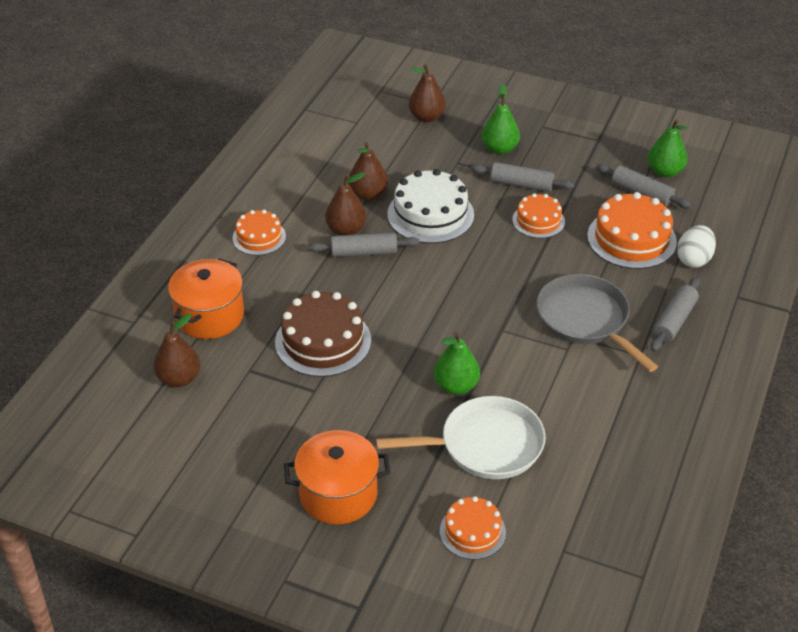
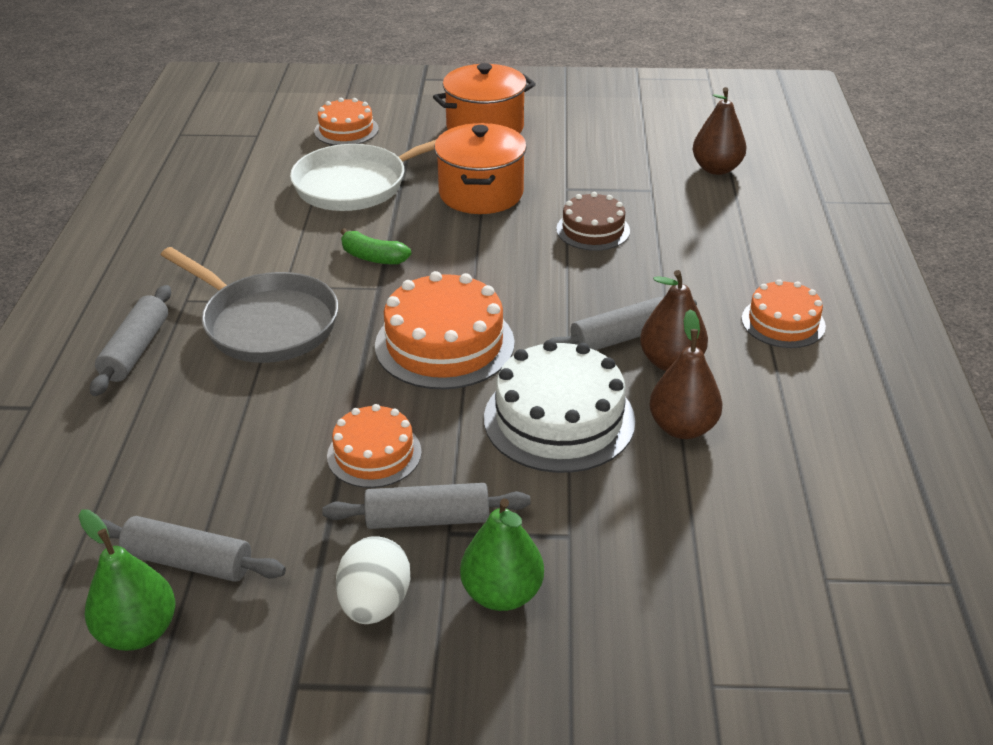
camera: 160 degrees right, 5 degrees down
orange pot [168,258,244,339] -> orange pot moved to [434,123,527,214]
brown cake [275,291,371,377] -> brown cake [556,192,630,251], size x0.60
brown pear [409,65,446,122] -> none
green pear [434,332,480,395] -> none
orange cake [587,192,677,269] -> orange cake moved to [375,271,515,389]
white egg [677,225,716,267] -> white egg moved to [336,536,410,624]
none -> green banana [340,228,411,265]

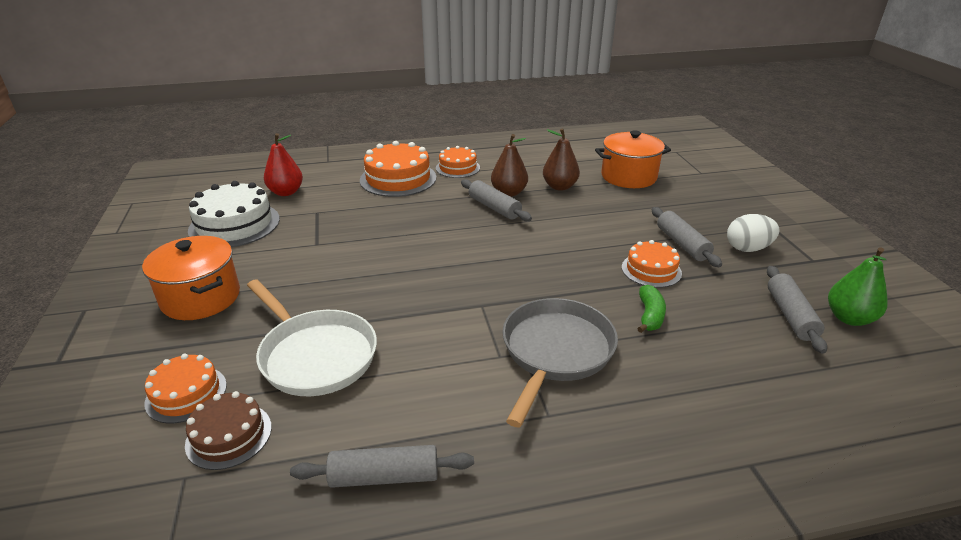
camera: 105 degrees left, 5 degrees down
grey rolling pin [90,285,171,396] -> grey rolling pin moved to [290,445,474,488]
green banana [340,228,411,265] -> green banana moved to [637,285,666,333]
orange cake [375,271,515,389] -> orange cake moved to [360,141,436,197]
orange pot [434,123,527,214] -> orange pot moved to [595,131,671,188]
green pear [460,499,544,611] -> none
white cake [484,340,635,473] -> white cake moved to [188,181,280,247]
brown cake [556,192,630,251] -> brown cake moved to [185,391,272,470]
brown pear [692,87,746,175] -> red pear [264,133,303,196]

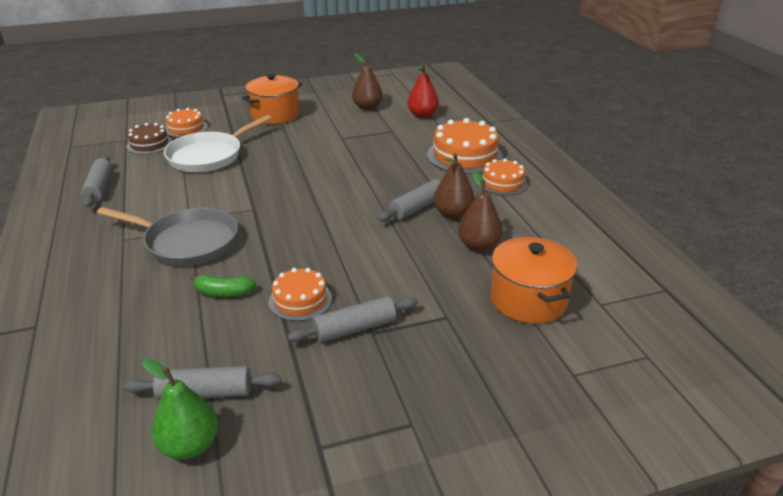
camera: 85 degrees right, 0 degrees up
white cake [188,181,280,247] -> brown pear [352,53,383,110]
white egg [727,214,779,252] -> none

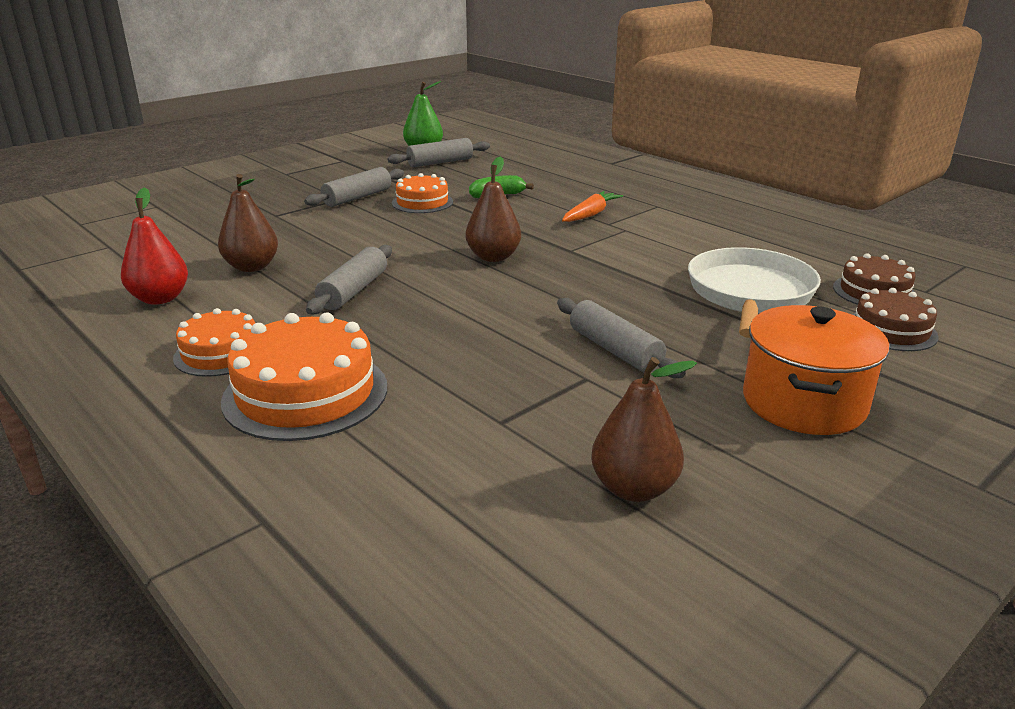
camera: 155 degrees right, 5 degrees down
grey rolling pin [81,156,113,208] -> grey rolling pin moved to [557,298,685,378]
grey pan [97,207,238,266] -> orange carrot [562,191,623,222]
orange cake [166,108,208,138] -> brown cake [852,288,939,351]
red pear [407,64,439,118] -> red pear moved to [121,187,188,305]
brown pear [434,153,475,219] -> brown pear moved to [465,157,521,262]
orange pot [490,237,577,324] -> none

